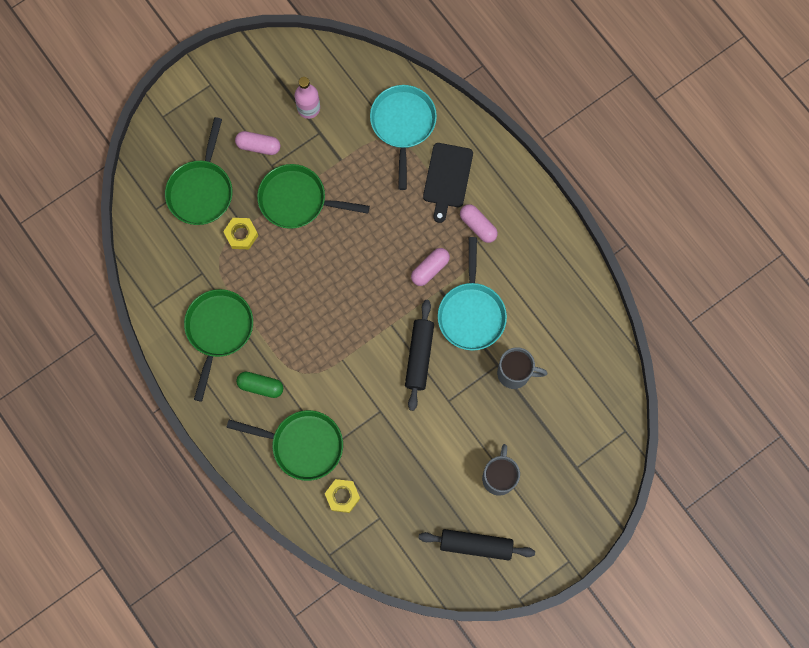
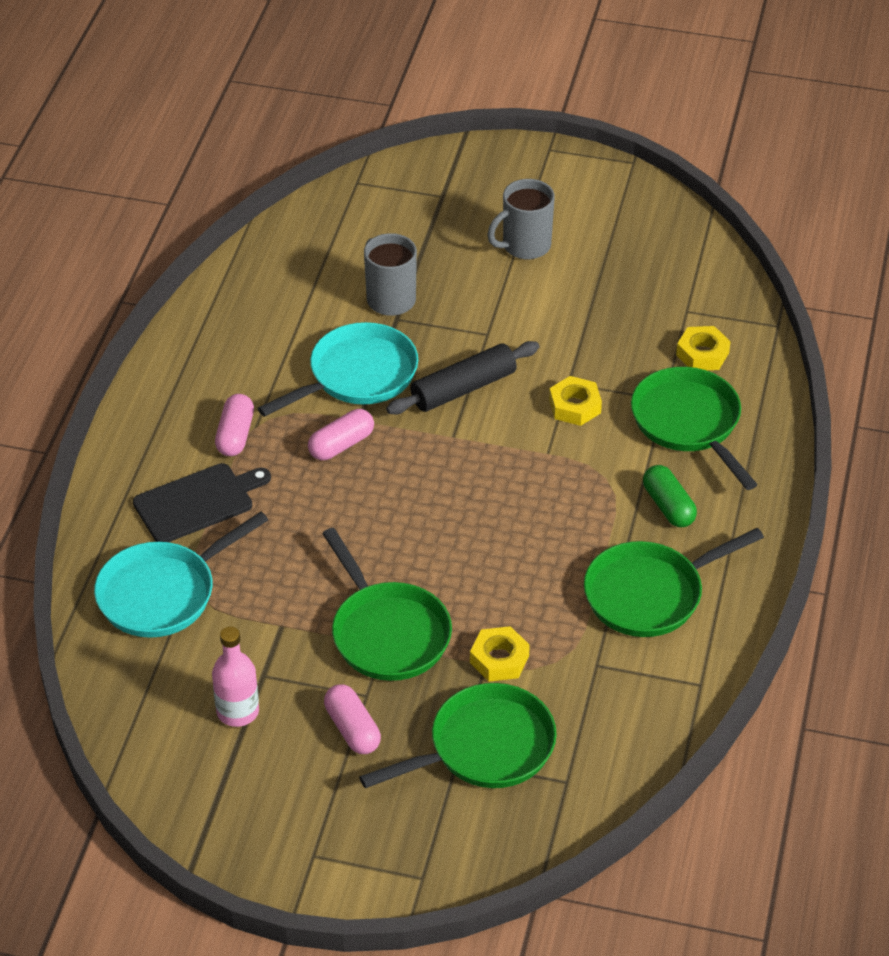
camera: 130 degrees left, 30 degrees down
pink capsule [411,248,450,286] -> pink capsule turned 45 degrees counterclockwise [308,409,374,460]
black rolling pin [418,529,535,561] -> none
none -> yellow nut [549,376,602,426]

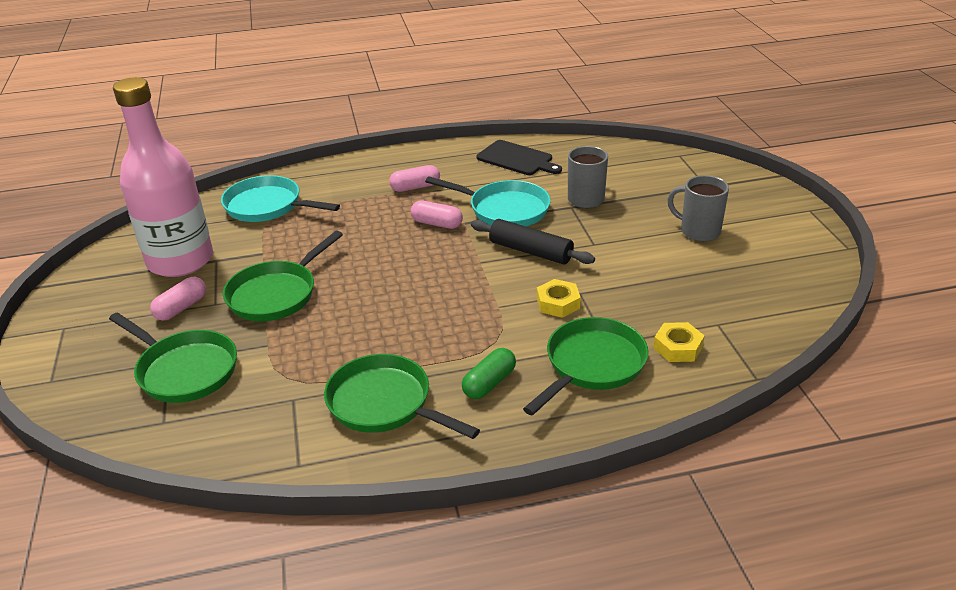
camera: 65 degrees right, 10 degrees down
black cutting board [133,463,271,542] -> black cutting board moved to [477,140,562,175]
pink bottle [212,627,259,727] -> pink bottle [113,77,213,277], size x2.24
yellow nut [470,626,530,682] -> none

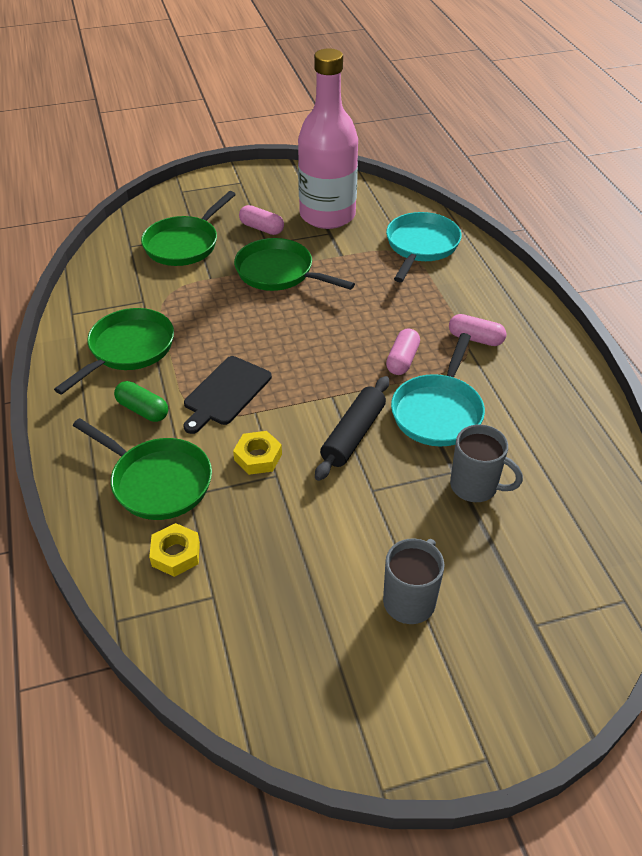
camera: 85 degrees right, 10 degrees up
pink capsule [389,165,440,192] -> pink capsule turned 45 degrees counterclockwise [449,314,506,346]
black cutting board [477,140,562,175] -> black cutting board moved to [183,356,272,434]

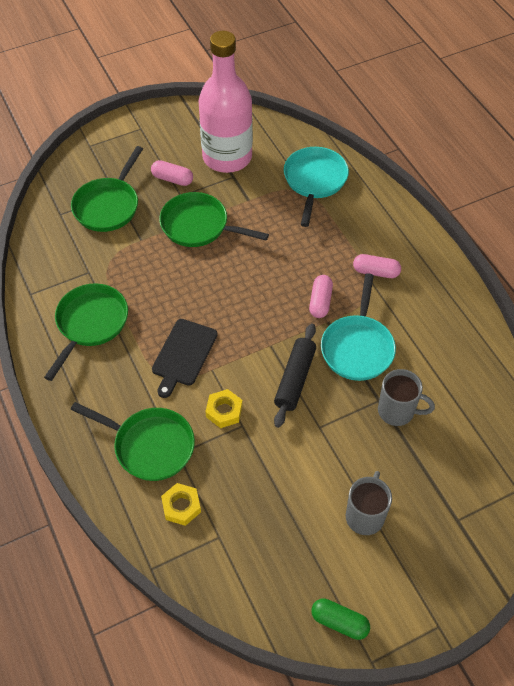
camera: 10 degrees left, 10 degrees up
green capsule [114,381,168,422] -> green capsule moved to [311,598,370,640]

